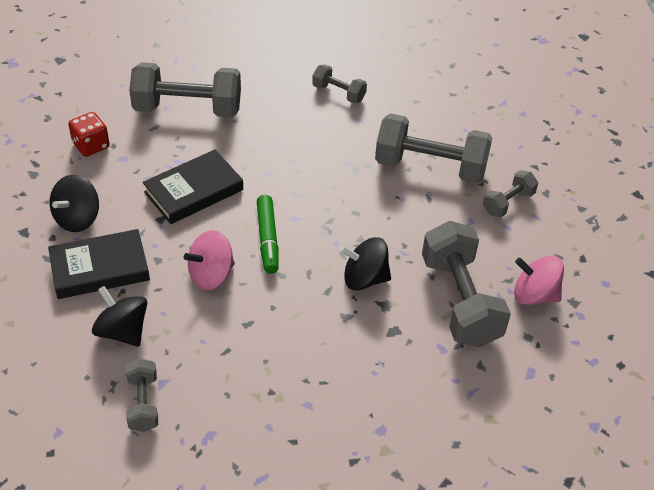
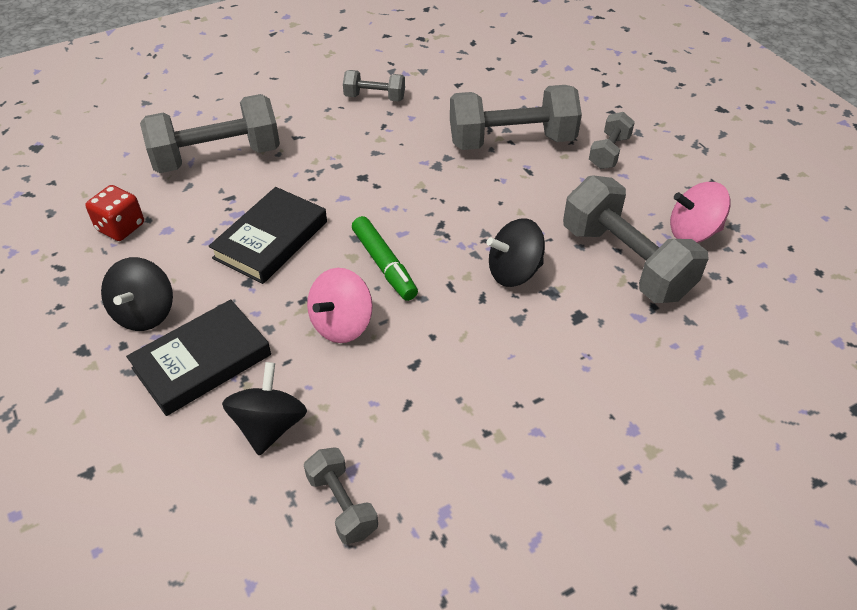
camera: 20 degrees left, 0 degrees up
black spinning top [92,286,147,347] -> black spinning top turned 75 degrees clockwise [222,362,307,456]

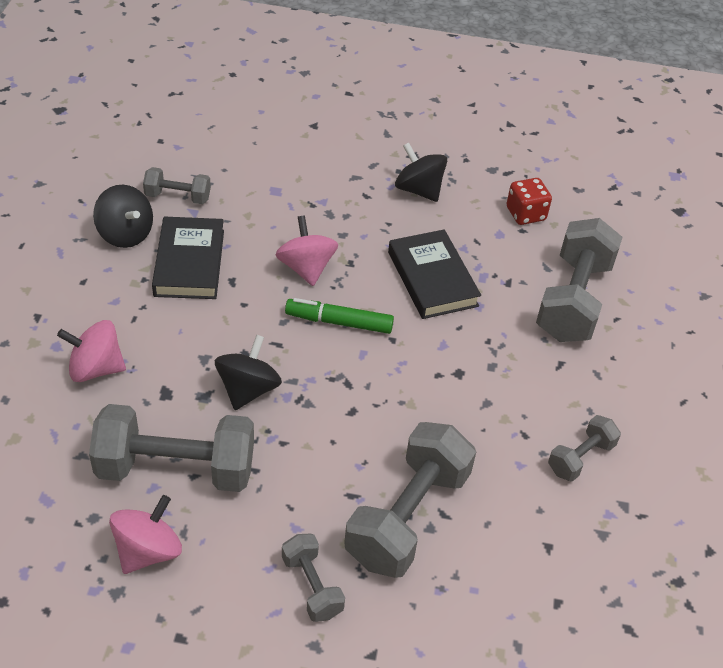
camera: 125 degrees right, 0 degrees up
black book [126,299,271,416] -> black book moved to [152,217,224,299]
black spinning top [222,362,307,456] -> black spinning top moved to [93,185,153,248]
none -> pink spinning top [57,320,126,382]

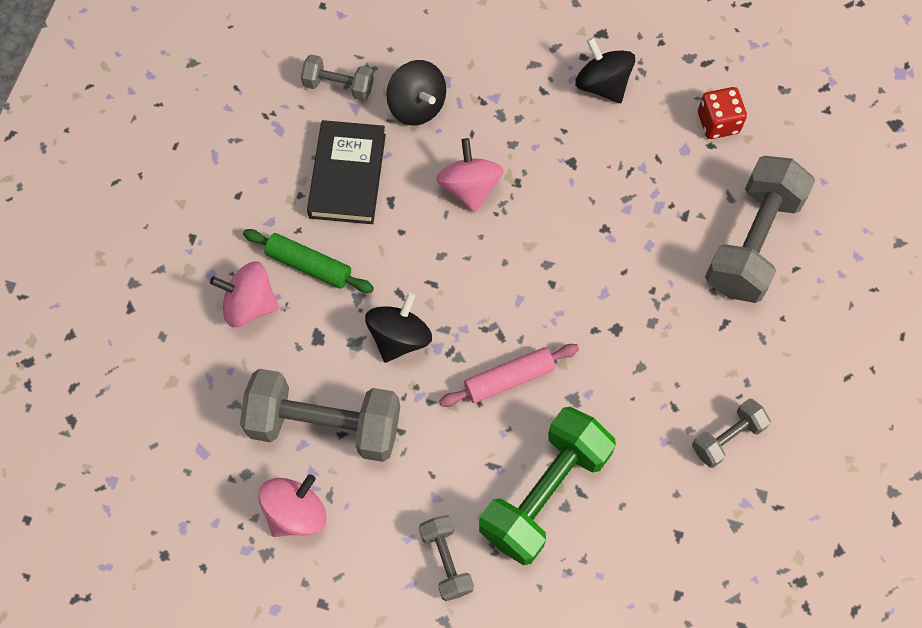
camera: 10 degrees right, 20 degrees up
black spinning top [93,185,153,248] -> black spinning top moved to [386,60,446,125]
green marker [285,298,394,334] -> none
grey dumbbell [344,422,476,578] -> green dumbbell [479,407,616,565]
black book [388,229,481,319] -> none
none -> green rolling pin [243,229,374,293]
none -> pink rolling pin [439,344,579,407]

